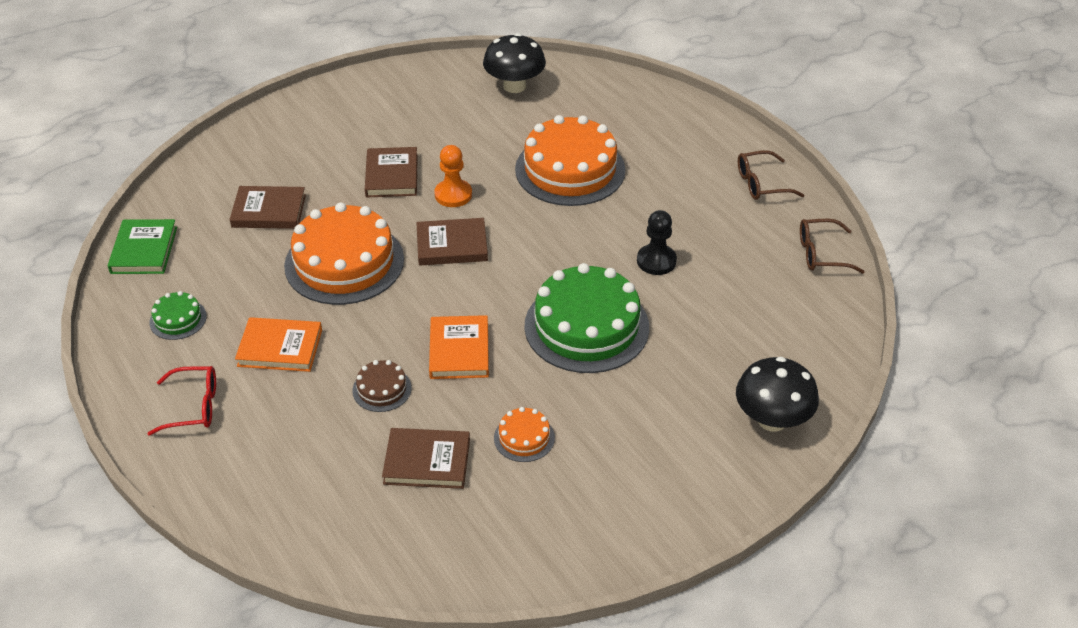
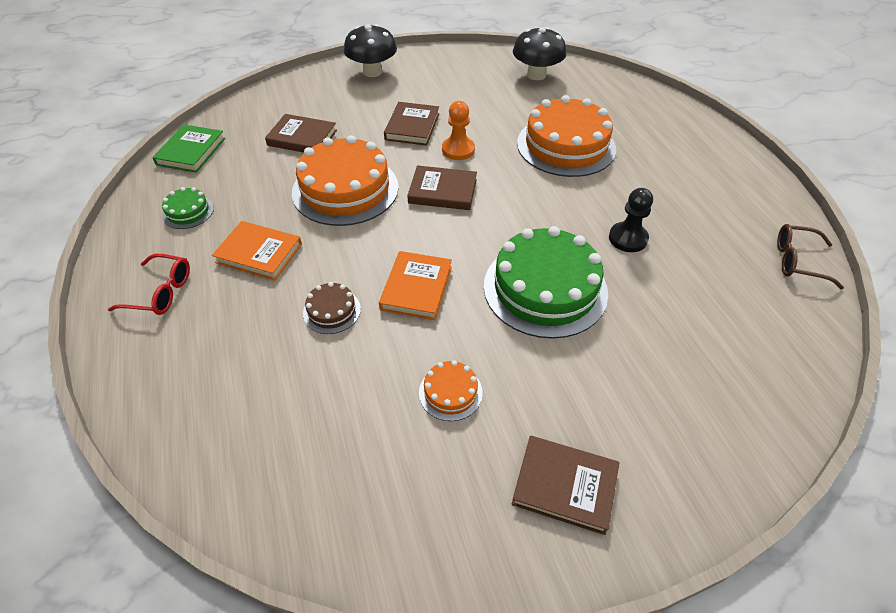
camera: 15 degrees right, 5 degrees up
brown book [382,428,470,489] -> brown book moved to [512,436,619,535]
black mushroom [736,357,819,432] -> black mushroom moved to [344,24,397,77]
brown glasses [738,150,804,200] -> none

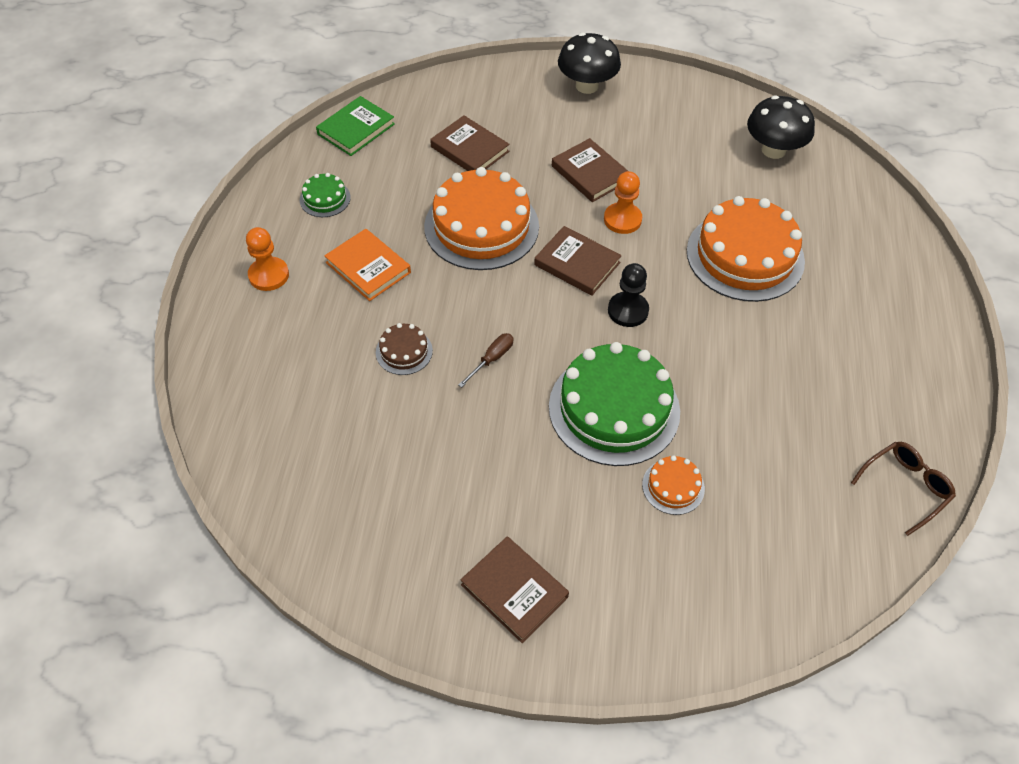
camera: 25 degrees right, 5 degrees up
red glasses [108,254,190,315] -> orange pawn [246,227,289,291]
orange book [379,251,452,320] -> brown screwdriver [458,333,513,388]
brown book [384,102,439,146] -> brown book turned 75 degrees counterclockwise [552,138,628,202]
orange cake [419,360,483,421] -> orange cake moved to [642,455,705,515]
black pawn [609,188,653,252] -> black pawn moved to [608,263,649,327]
brown glasses [777,224,844,289] -> brown glasses turned 105 degrees clockwise [851,442,956,536]

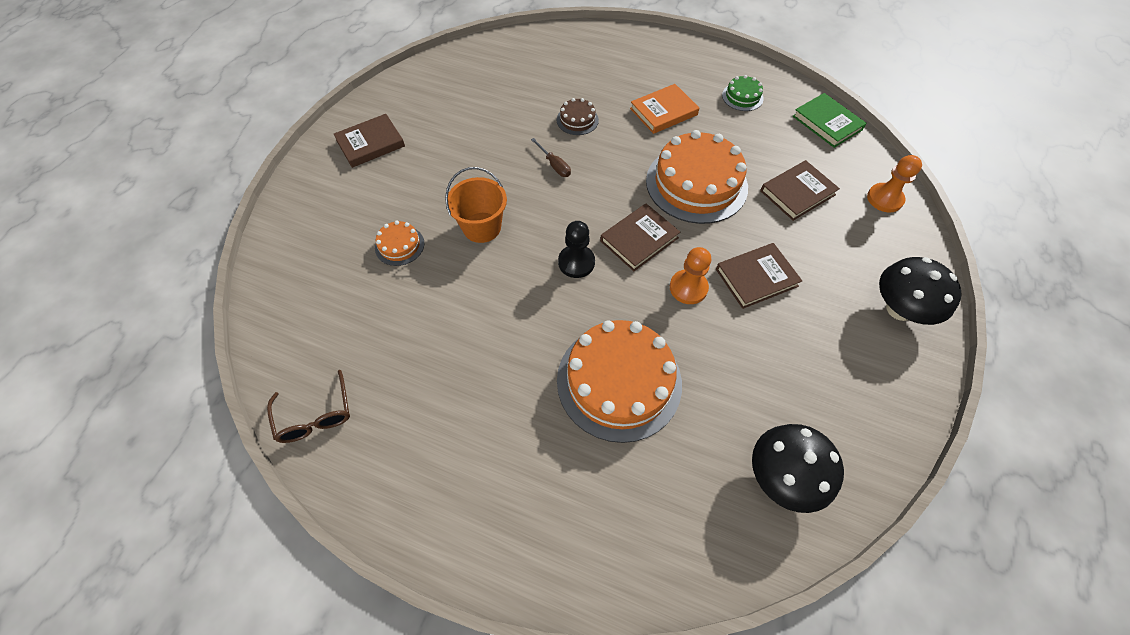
camera: 105 degrees right, 5 degrees up
orange pawn [246,227,289,291] -> orange pawn moved to [867,155,922,213]
green cake [549,342,680,466] -> orange bucket [445,167,507,243]

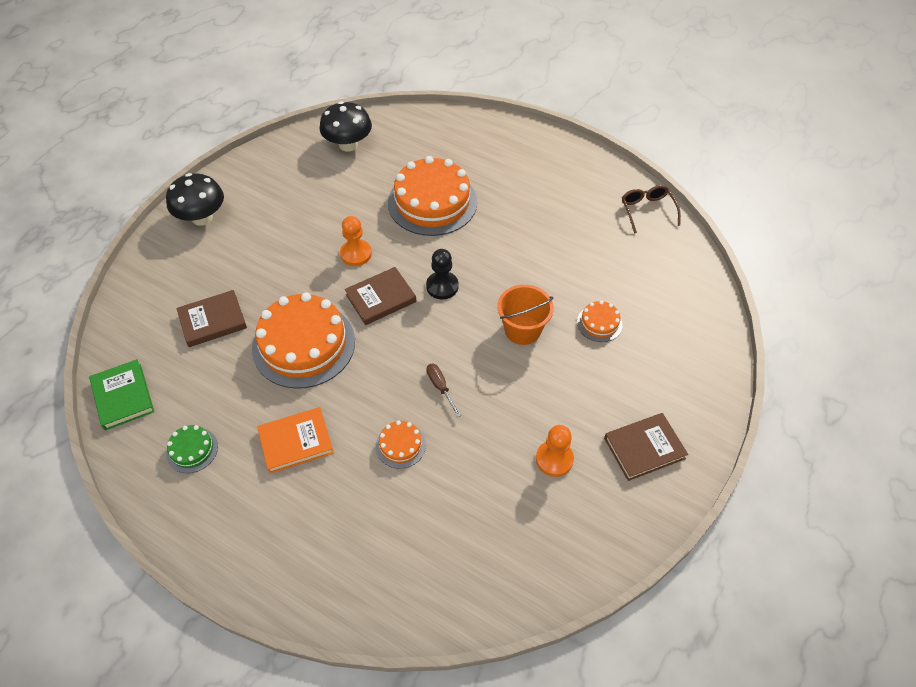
camera: 170 degrees left, 5 degrees down
brown cake [557,98,599,135] -> orange cake [376,420,426,469]
brown book [716,243,802,309] -> none
orange pawn [867,155,922,213] -> orange pawn moved to [536,425,574,477]

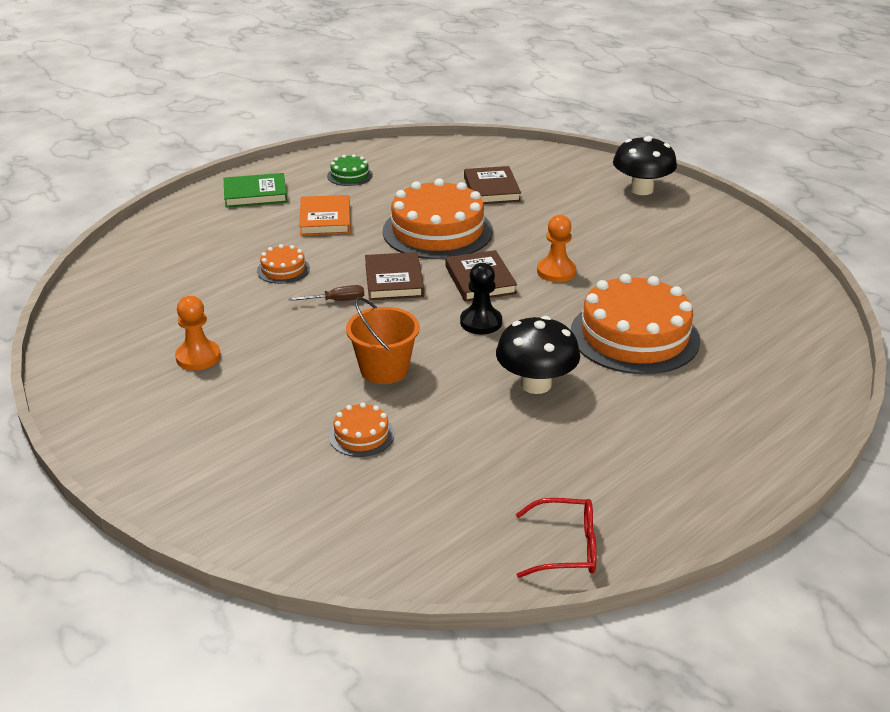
camera: 105 degrees right, 20 degrees down
green book [89,359,154,430] -> green book moved to [224,173,288,208]
black mushroom [319,101,372,152] -> black mushroom moved to [496,316,580,394]
brown book [604,413,688,481] -> brown book moved to [365,252,424,300]
brown glasses [622,185,681,234] -> red glasses [516,498,597,578]

